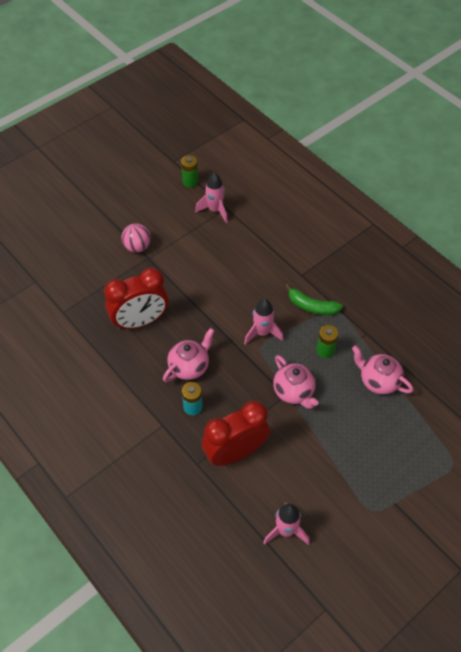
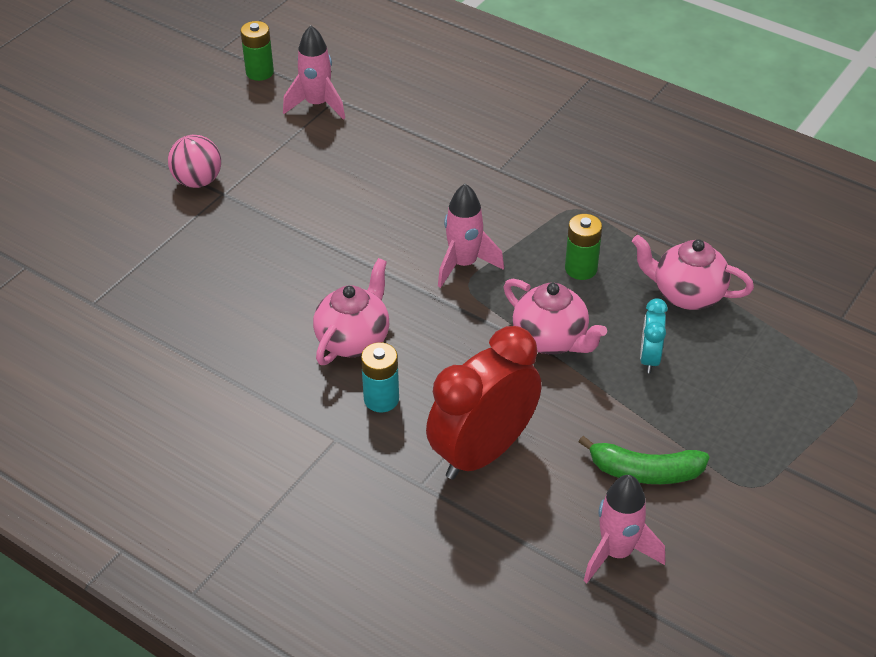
camera: 15 degrees left, 10 degrees down
red clock [104,268,169,330] -> none
green banana [285,284,343,315] -> green banana moved to [579,436,709,484]
none -> turquoise clock [640,298,668,373]

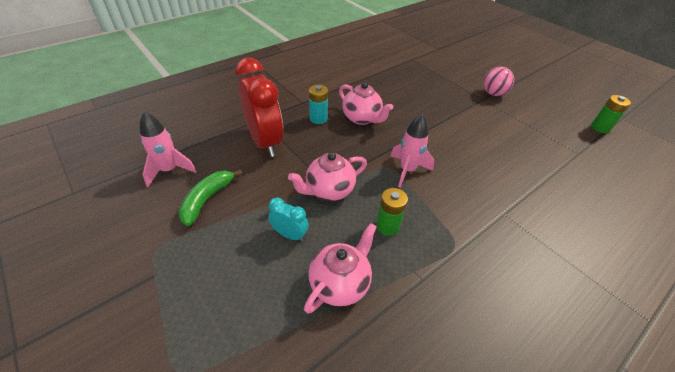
camera: 105 degrees right, 0 degrees up
pink rocket [283,25,345,120] -> none

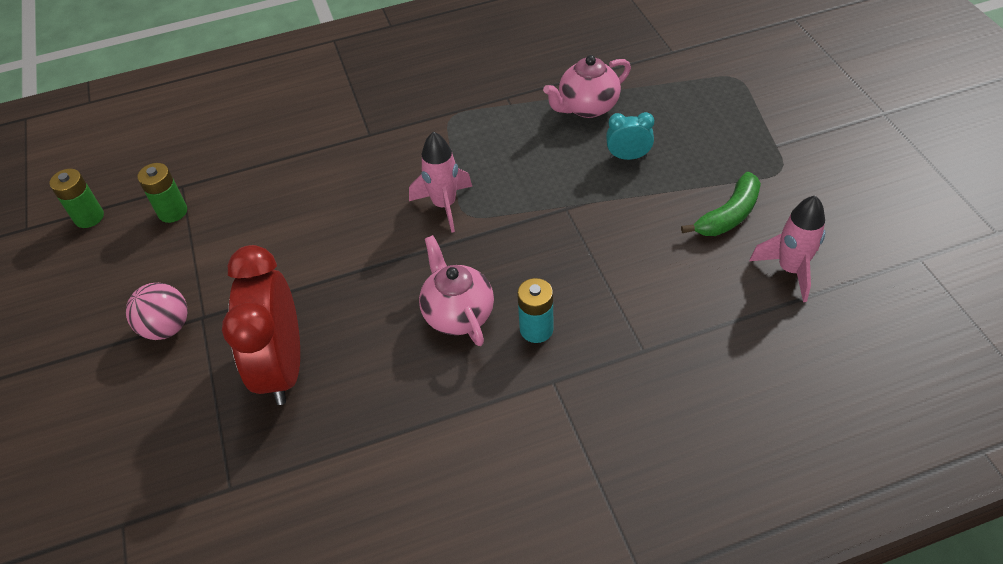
camera: 155 degrees left, 5 degrees up
red clock [235,58,283,157] -> red clock moved to [222,245,300,405]
turquoise clock [268,197,309,241] -> turquoise clock turned 135 degrees clockwise [606,112,654,160]
pink teapot [288,152,367,201] -> none
green battery [376,188,408,236] -> green battery moved to [137,163,187,223]

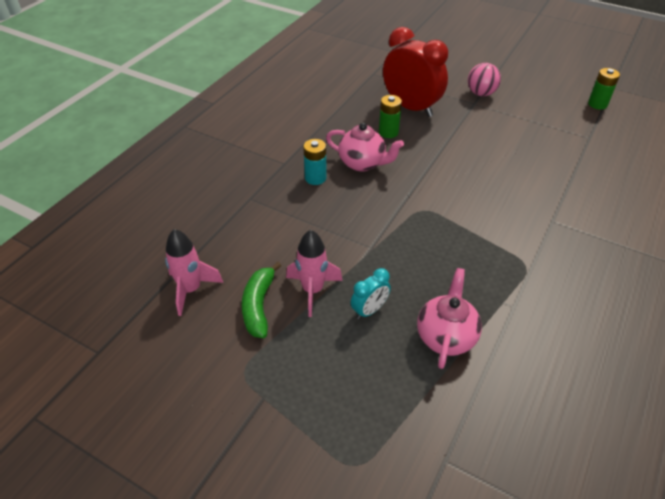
camera: 135 degrees right, 5 degrees down
green battery [137,163,187,223] -> green battery moved to [379,95,402,138]
pink rocket [409,132,472,233] -> pink rocket moved to [286,230,343,317]

